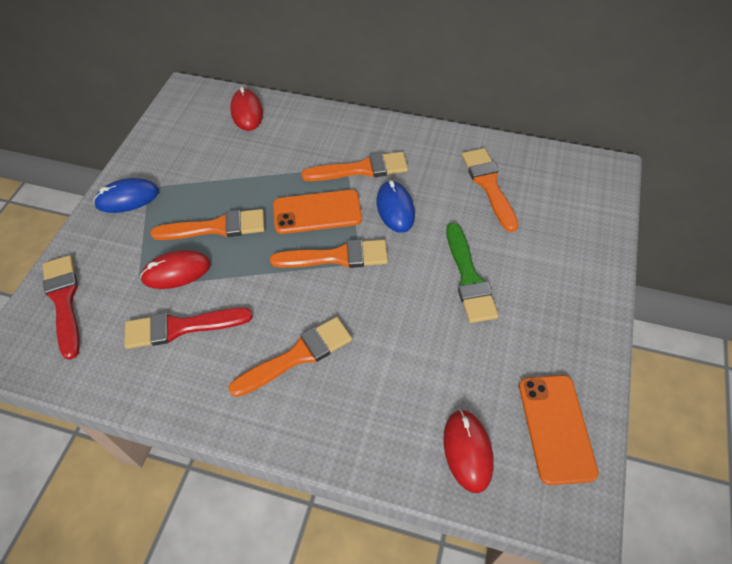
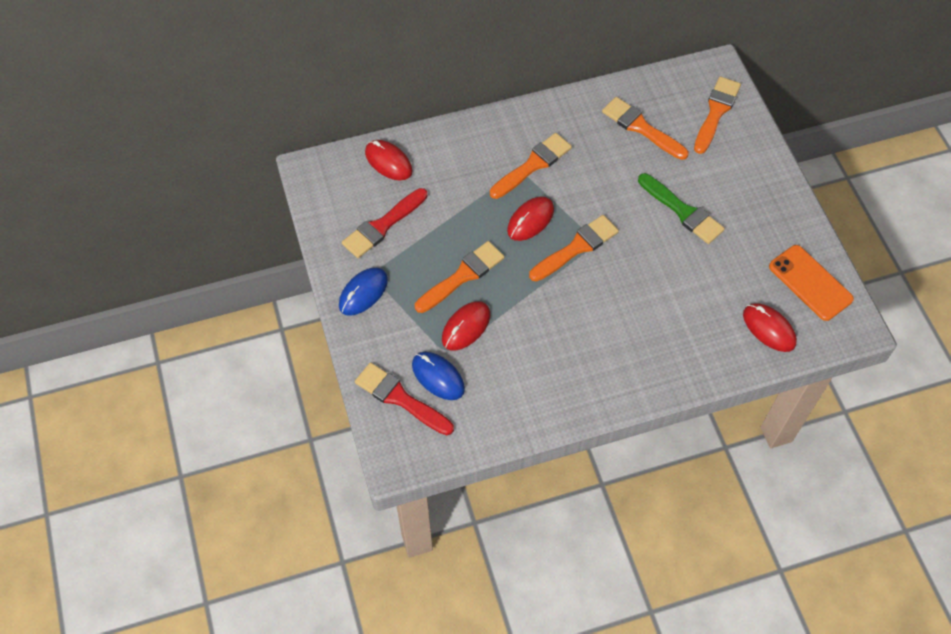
camera: 35 degrees left, 5 degrees up
red brush [124,308,253,349] -> red brush moved to [342,188,428,258]
orange brush [228,317,352,397] -> orange brush moved to [694,77,741,154]
orange phone [273,190,362,234] -> red mouse [507,196,554,241]
blue mouse [377,180,415,233] -> blue mouse moved to [412,352,465,400]

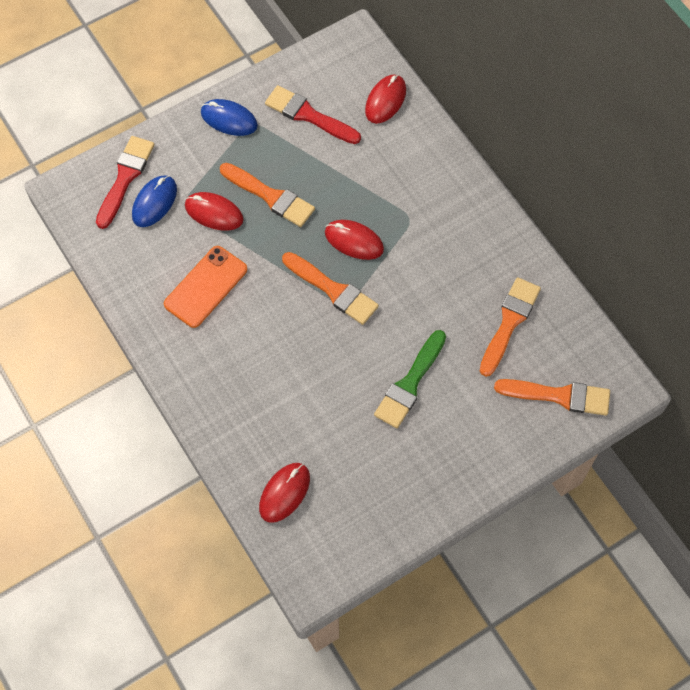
camera: 75 degrees right, 5 degrees up
orange brush [490,133,572,199] -> none
orange phone [769,245,854,321] -> orange phone moved to [164,246,247,328]

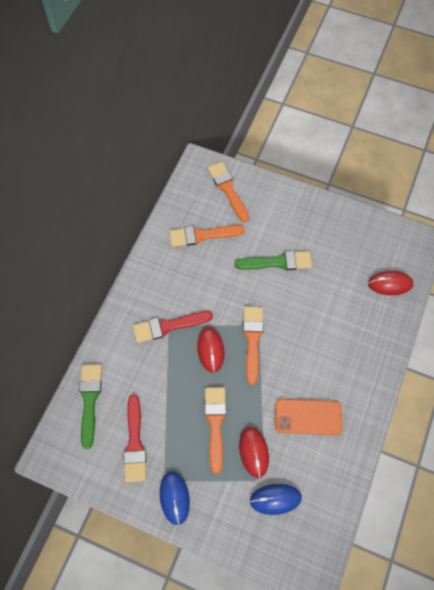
camera: 125 degrees left, 0 degrees up
red brush [96,136,155,229] -> red brush moved to [133,311,213,343]
red mouse [365,74,406,124] -> green brush [79,365,102,449]

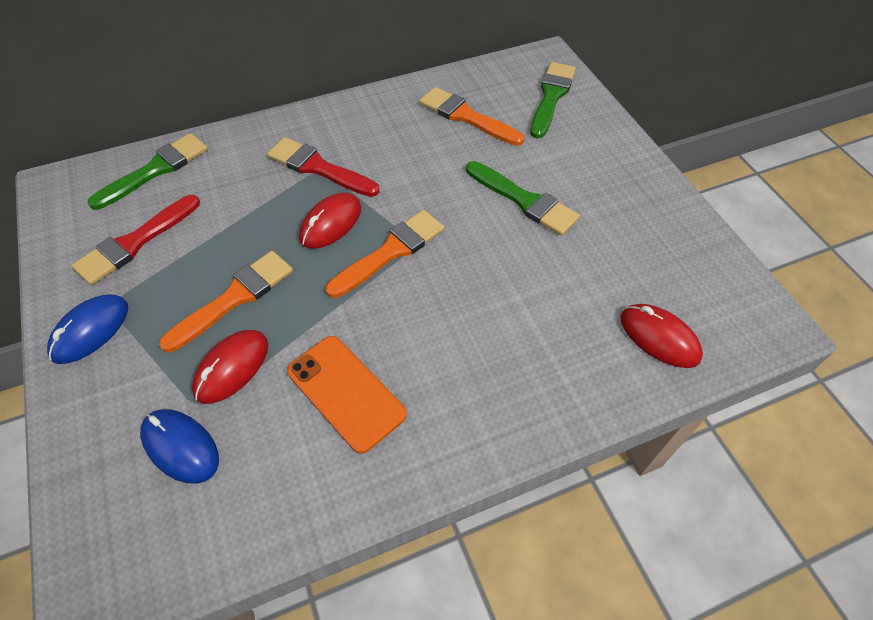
camera: 45 degrees right, 10 degrees down
orange brush [207,162,249,222] -> green brush [530,62,576,138]

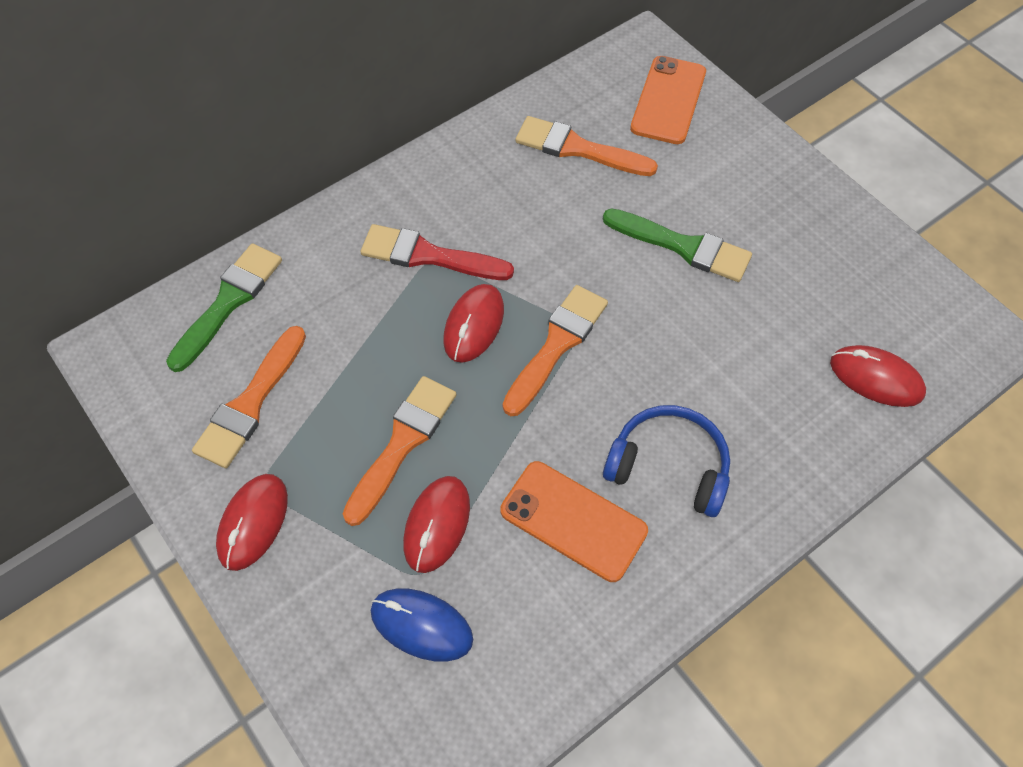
camera: 15 degrees left, 5 degrees up
blue mouse [47,295,128,364] -> red mouse [216,474,288,571]
red brush [71,195,200,285] -> orange brush [192,326,306,468]
green brush [530,62,576,138] -> orange phone [630,56,706,144]
none -> blue headphones [603,405,730,517]

